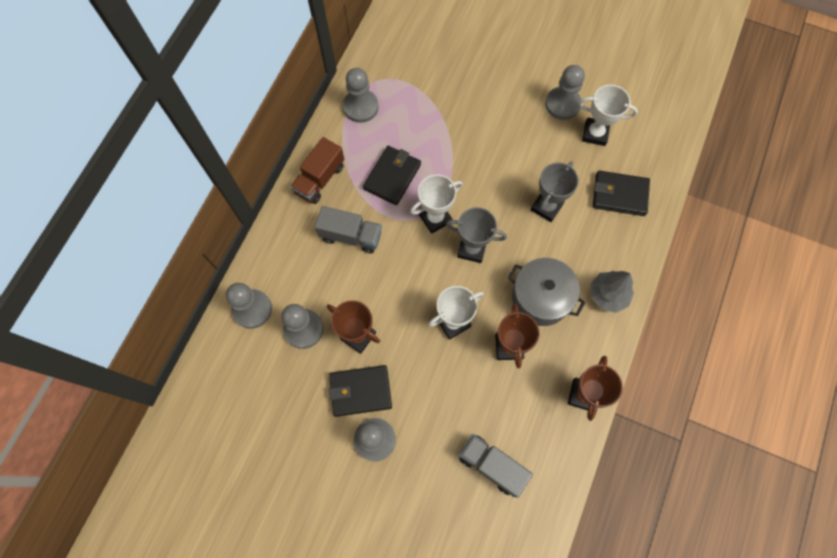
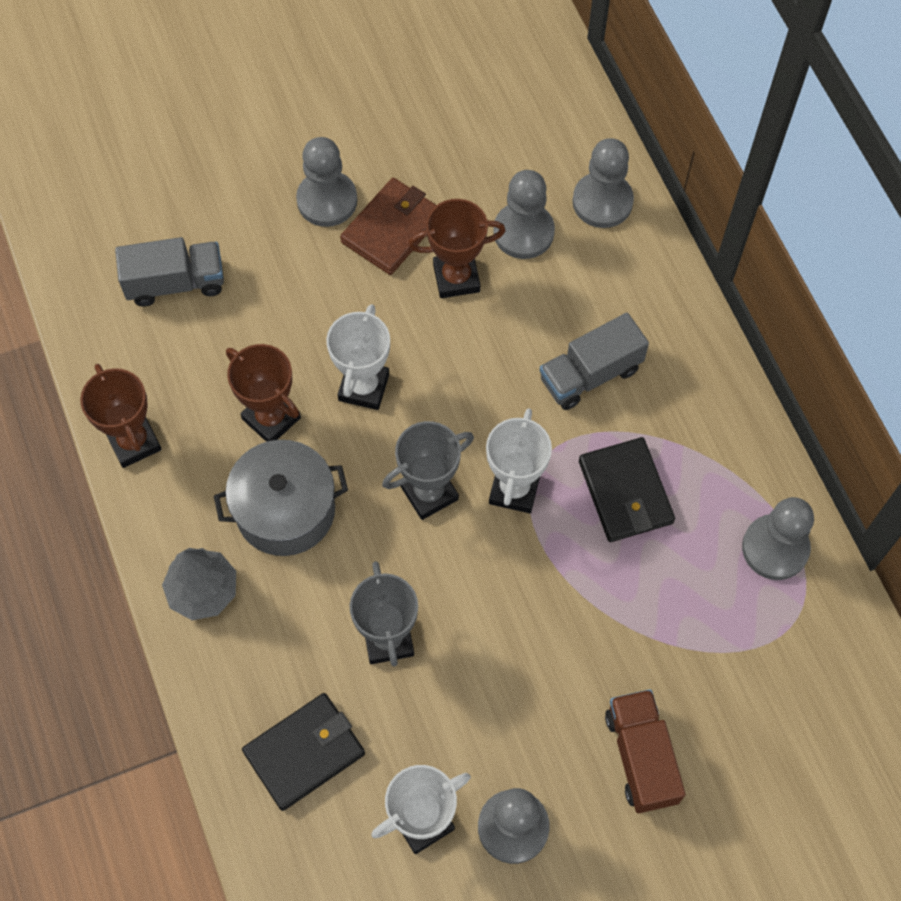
camera: 135 degrees right, 5 degrees down
brown truck [290,137,344,204] -> brown truck moved to [605,689,686,813]
black wallet [329,365,392,417] -> brown wallet [340,178,437,275]

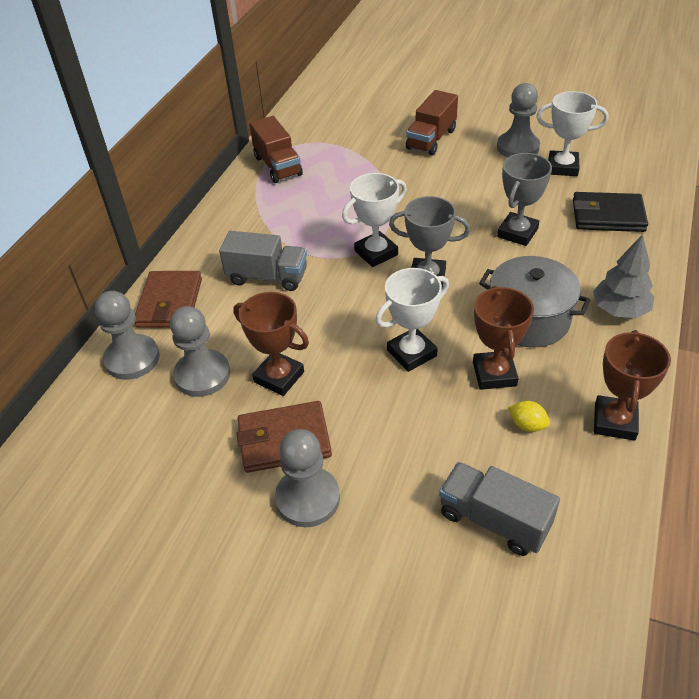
camera: 135 degrees left, 20 degrees down
black wallet [579,437,675,542] -> none
grey pawn [742,497,814,580] -> brown truck [249,116,303,183]
none -> brown wallet [135,271,202,328]
none -> yellow lemon [508,401,550,432]

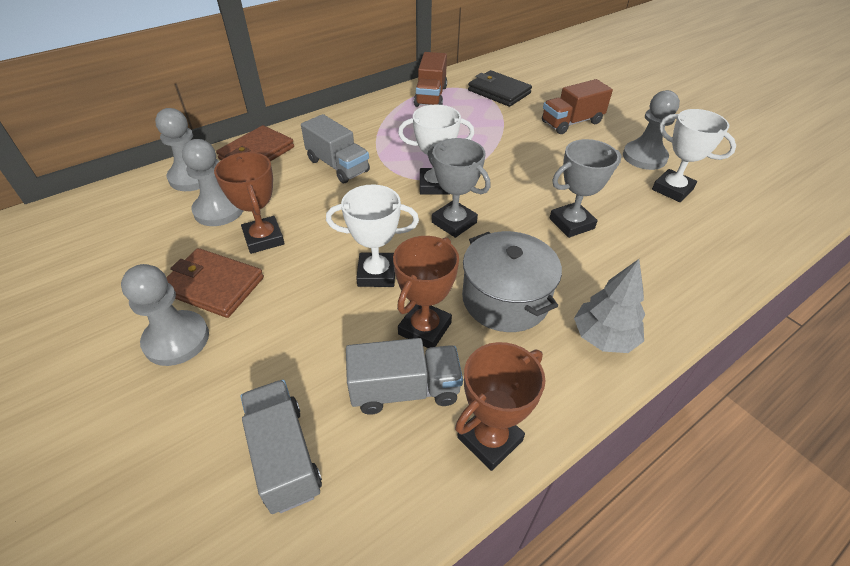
camera: 30 degrees right, 0 degrees up
yellow lemon [508,401,550,432] -> grey truck [346,338,463,415]
black wallet [573,192,648,232] -> black wallet moved to [468,70,532,107]

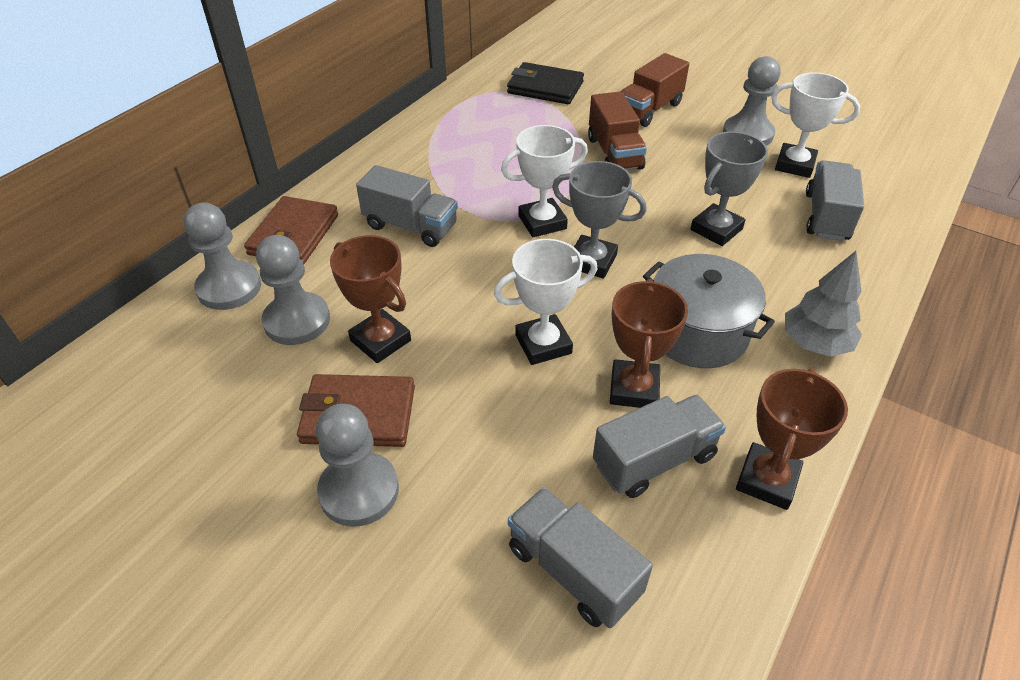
camera: 20 degrees left, 0 degrees up
brown truck [414,52,447,107] -> brown truck moved to [588,91,647,170]
none -> grey truck [806,160,864,241]

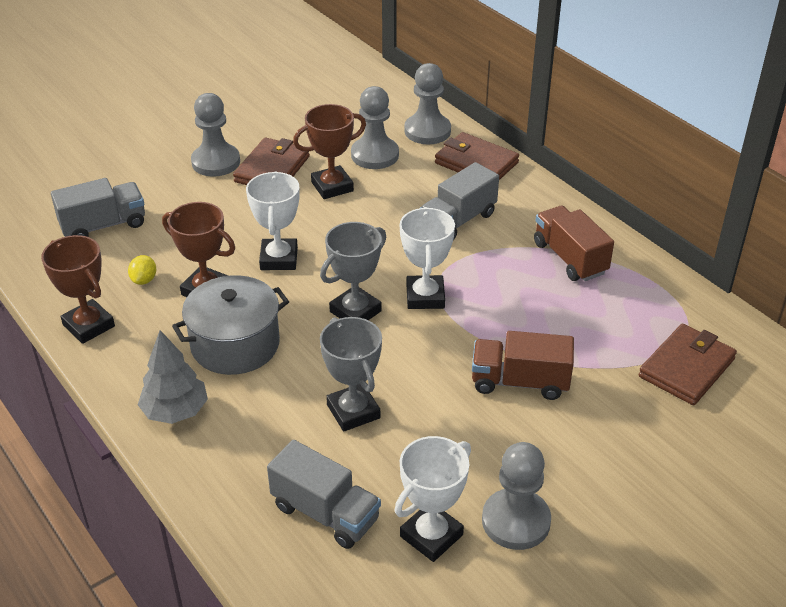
camera: 110 degrees right, 5 degrees down
black wallet [507,62,584,104] -> brown wallet [639,324,737,405]
grey truck [593,395,726,498] -> yellow lemon [128,255,156,285]
brown truck [621,53,689,127] -> brown truck moved to [534,206,614,281]

